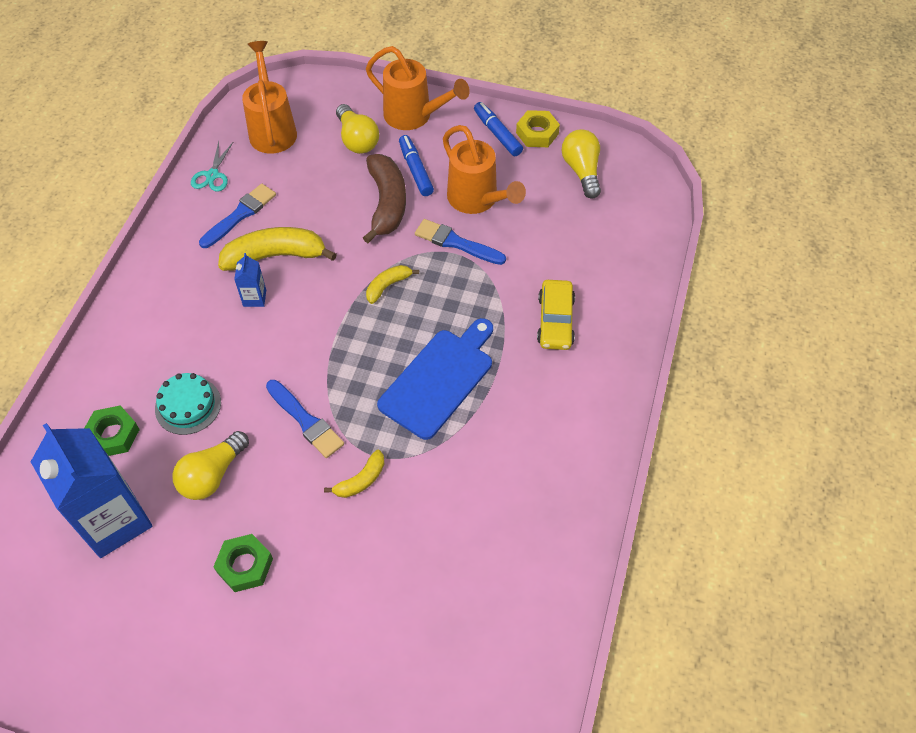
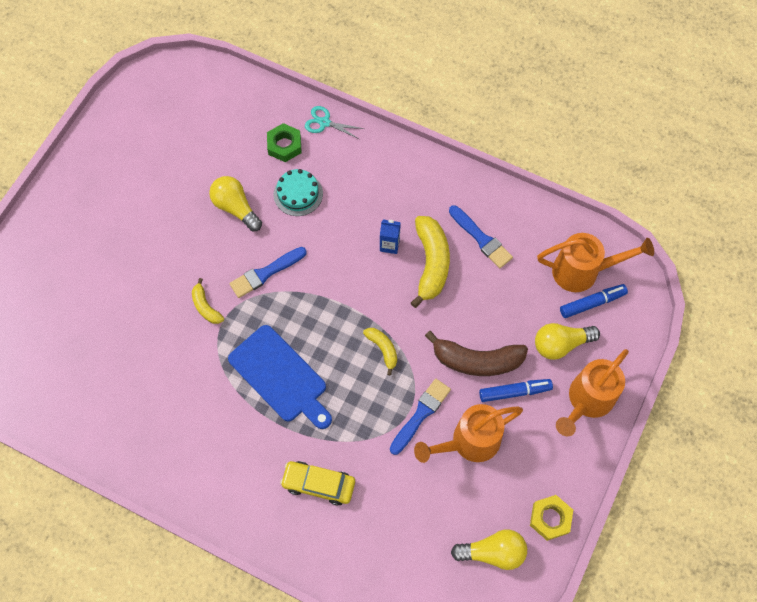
camera: 100 degrees right, 10 degrees up
blue carton [31,423,152,558] -> none
turquoise scissors [191,141,233,192] -> turquoise scissors moved to [305,106,364,139]
green nut [214,534,273,592] -> none
blue marker [474,102,523,156] -> blue marker moved to [560,284,628,318]

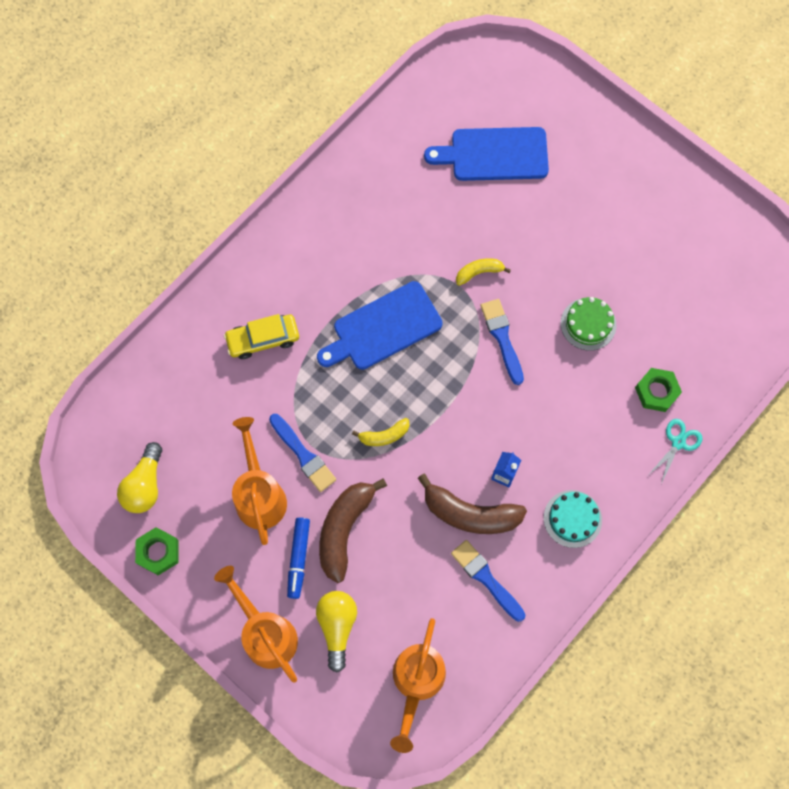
camera: 105 degrees right, 5 degrees up
yellow light bulb [209,176,262,231] -> green cake [561,297,616,351]
turquoise cake [273,169,323,216] -> turquoise cake moved to [544,490,602,548]
yellow car [280,461,355,506] -> yellow car turned 135 degrees counterclockwise [224,314,299,359]
yellow banana [411,216,450,308] -> brown banana [418,474,527,534]
blue brush [449,205,513,268] -> blue brush turned 75 degrees clockwise [451,540,526,622]
yellow nut [530,495,573,541] -> green nut [135,527,179,575]
blue marker [560,284,628,318] -> none
none -> blue cutting board [424,127,549,181]

